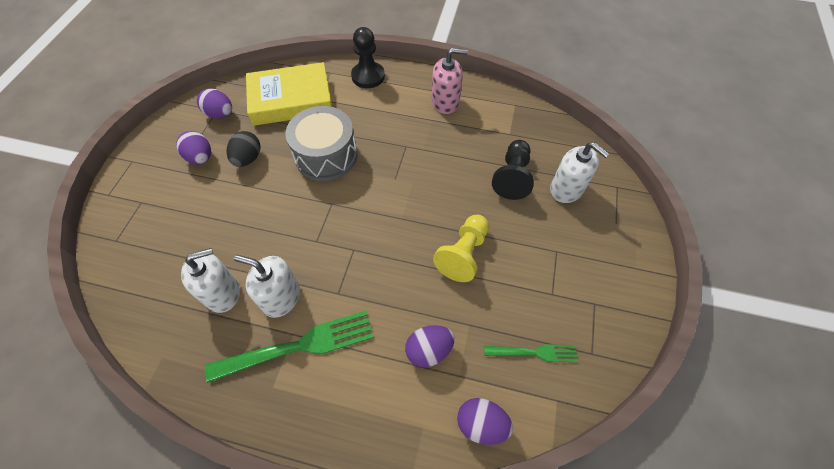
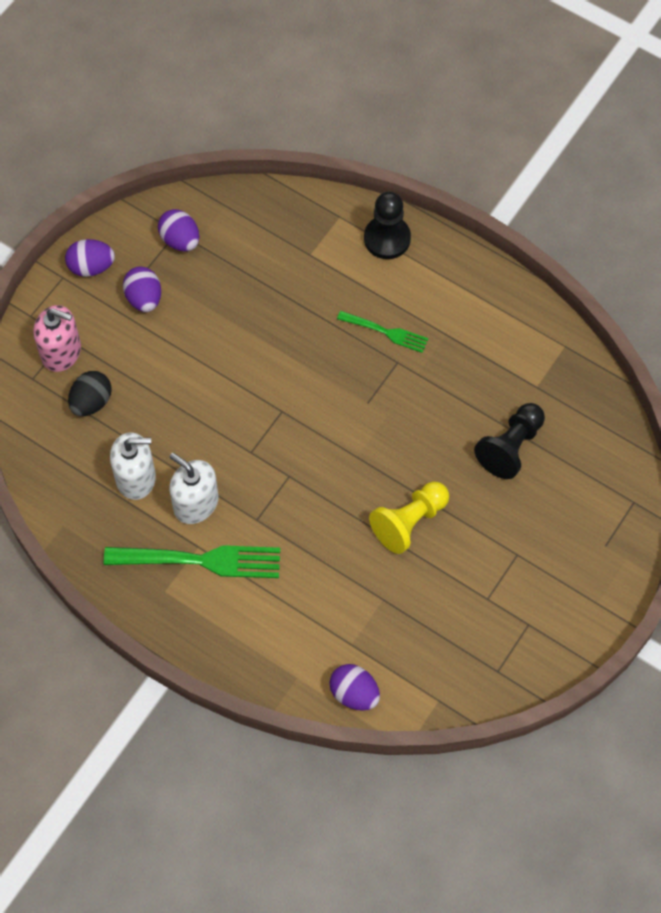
camera: 20 degrees right, 5 degrees up
black egg [226,131,260,167] -> black egg moved to [68,371,112,416]
yellow book [246,62,332,126] -> none
grey drum [285,106,357,181] -> none
purple egg [405,325,455,367] -> purple egg moved to [65,239,115,277]
pink soap dispenser [432,48,468,114] -> pink soap dispenser moved to [33,305,81,372]
green fork [484,344,578,362] -> green fork moved to [337,311,428,353]
white soap dispenser [550,142,610,203] -> none

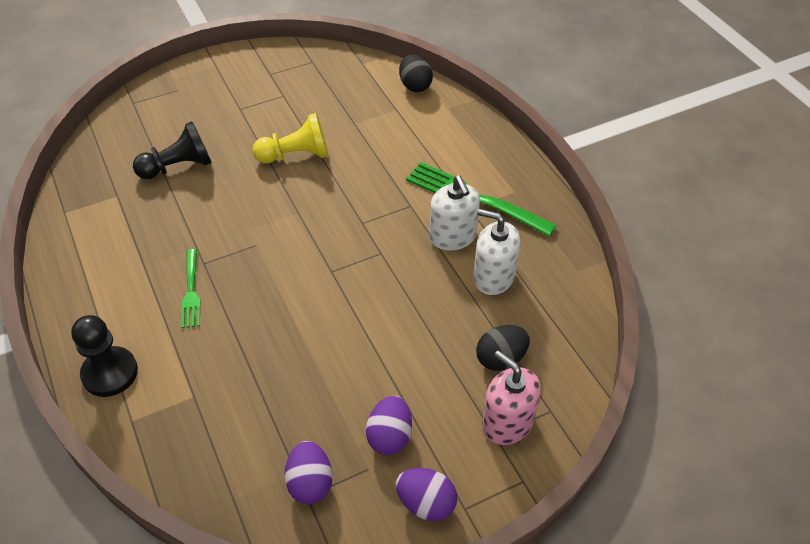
camera: 150 degrees left, 15 degrees down
purple egg [329,664,380,711] -> black egg [399,54,433,92]
green fork [337,311,428,353] -> green fork turned 150 degrees counterclockwise [181,249,200,328]

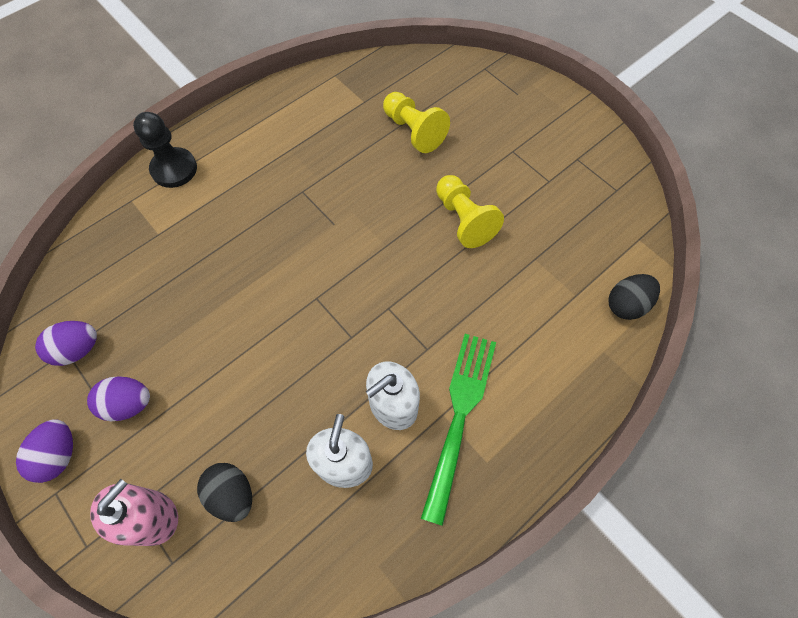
camera: 75 degrees right, 15 degrees up
black pawn [133,121,212,179] -> yellow pawn [383,92,450,153]
green fork [181,249,200,328] -> none

